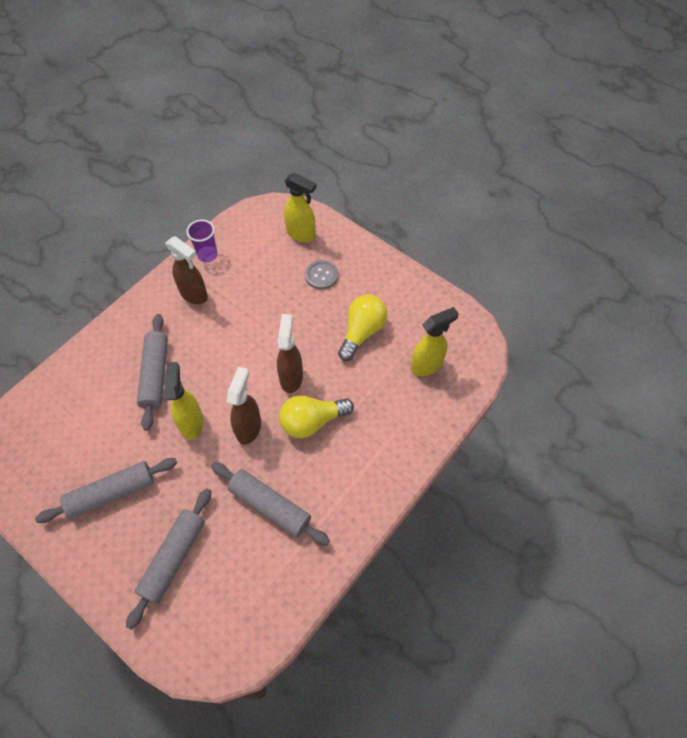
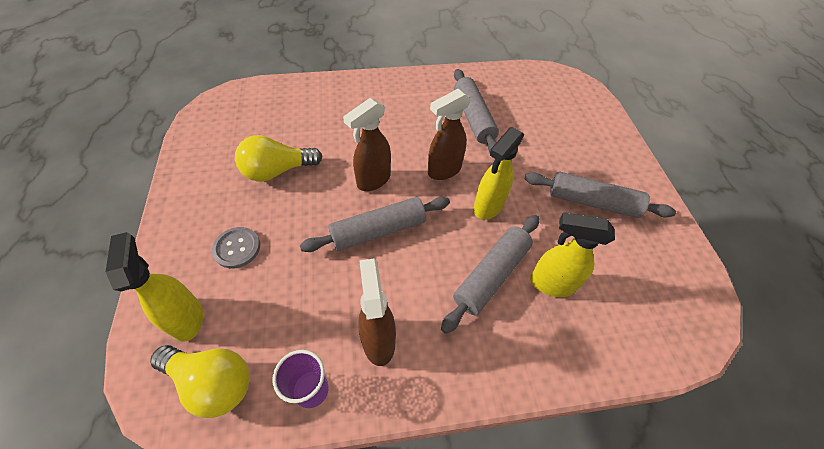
camera: 140 degrees left, 5 degrees down
grey rolling pin [126,488,211,630] -> grey rolling pin moved to [300,197,450,252]
yellow light bulb [279,396,354,438] -> yellow light bulb moved to [150,345,250,418]
yellow spray bottle [411,307,459,376] -> yellow spray bottle moved to [530,213,615,297]

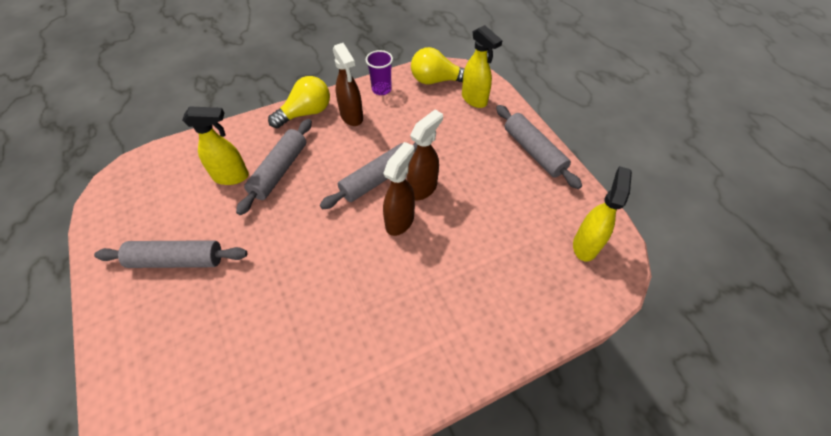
camera: 165 degrees right, 0 degrees up
grey button [212,227,260,268] -> none
yellow light bulb [235,135,322,181] -> yellow light bulb moved to [268,76,330,128]
brown spray bottle [428,88,471,180] -> brown spray bottle moved to [407,110,443,201]
grey rolling pin [454,69,499,152] -> grey rolling pin moved to [496,105,582,189]
yellow spray bottle [473,127,525,220] -> yellow spray bottle moved to [573,166,632,262]

